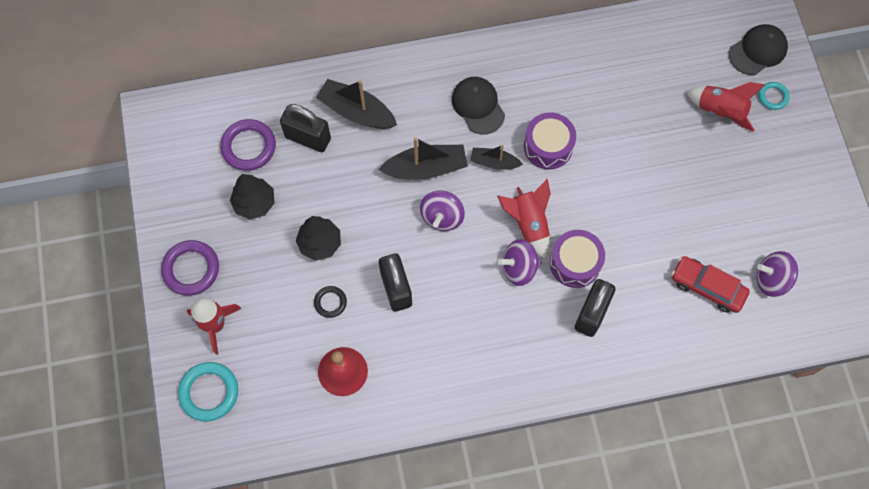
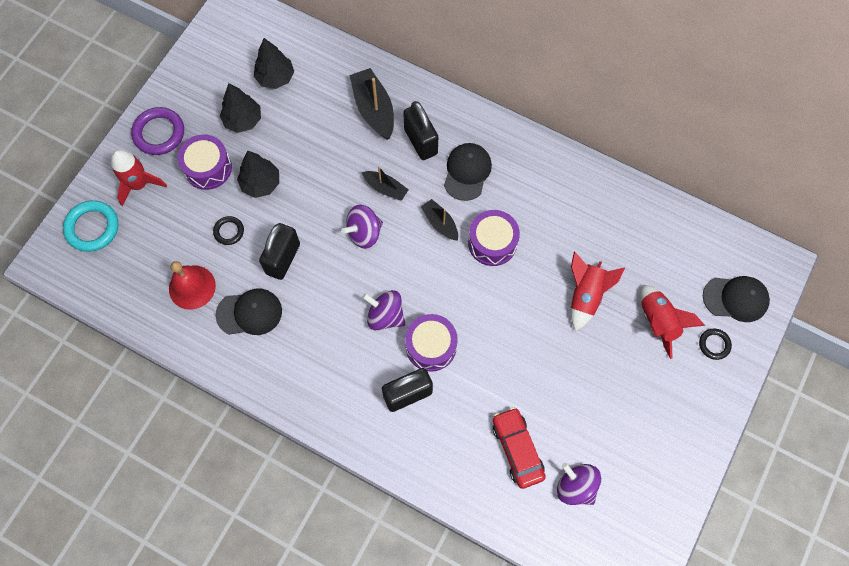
camera: 40 degrees right, 0 degrees up
purple ring [220,119,276,171] -> black tree [254,38,294,89]
black padlock [280,104,331,152] -> black padlock moved to [403,101,438,160]
black boat [378,137,468,180] -> black boat [362,166,409,201], size x0.60
red rocket [497,178,551,259] -> red rocket moved to [571,251,625,331]
turquoise ring [759,82,790,110] -> black ring [699,329,732,360]
none -> purple drum [177,134,232,190]
none -> black cap [216,289,282,335]

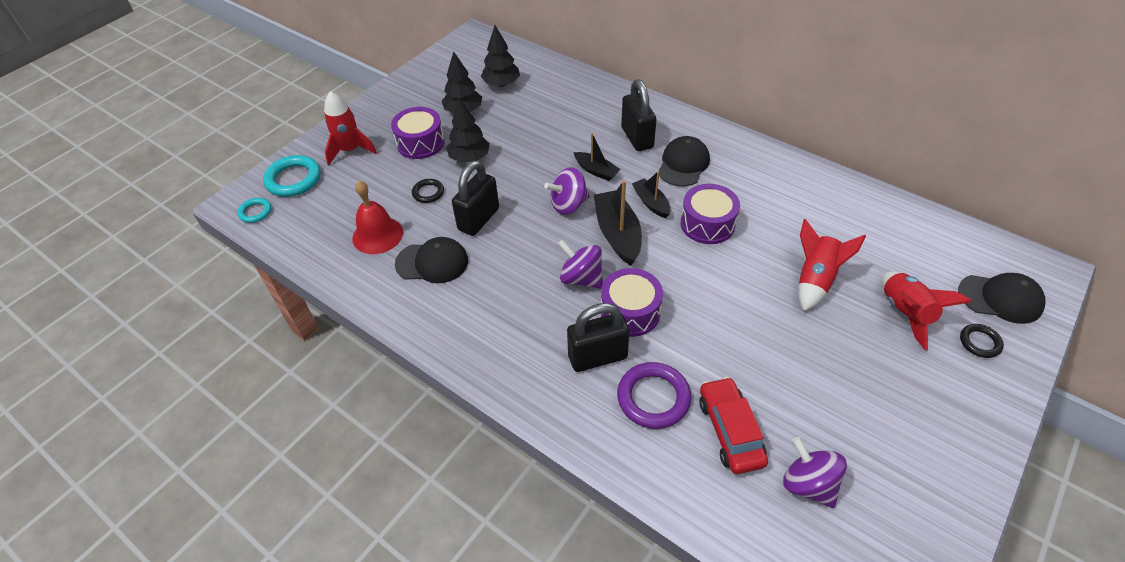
camera: 10 degrees right, 20 degrees down
purple ring [131,107,184,155] -> purple ring moved to [617,362,691,429]
black boat [350,68,394,140] -> black boat moved to [594,180,642,266]
none -> turquoise ring [237,198,271,223]

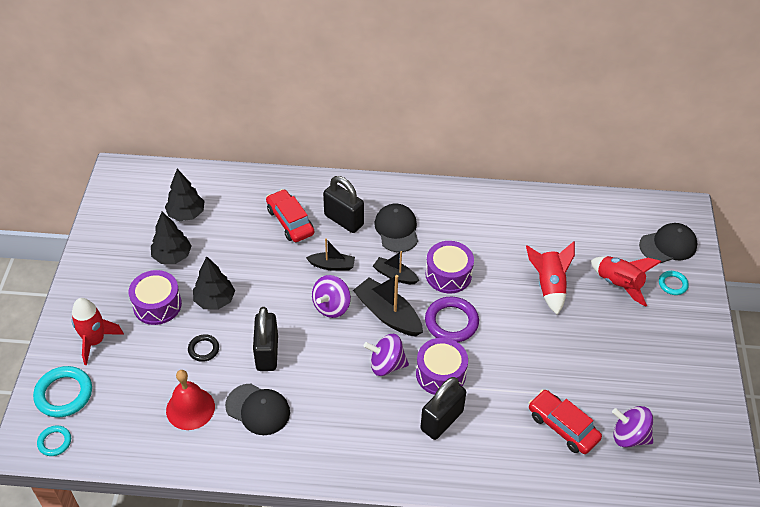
camera: 35 degrees left, 0 degrees up
black cap [395,237,468,283] -> black cap turned 60 degrees clockwise [225,384,290,435]
purple ring [617,362,691,429] -> purple ring moved to [425,297,479,342]
black ring [960,324,1004,358] -> turquoise ring [659,271,689,295]
none -> red car [266,189,314,242]

